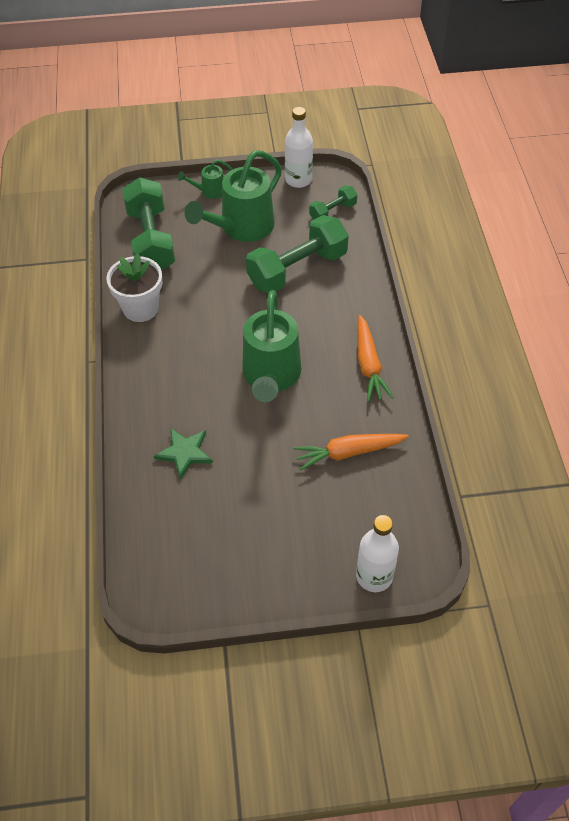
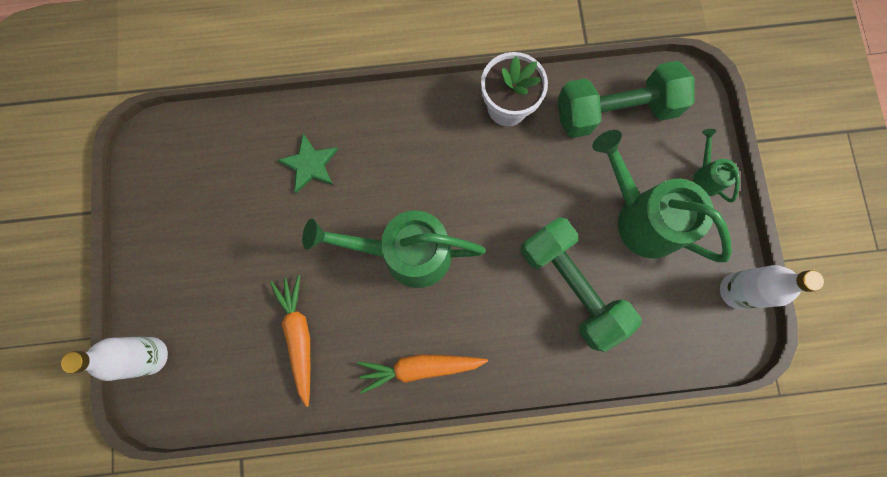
camera: 90 degrees right, 25 degrees up
green dumbbell [309,185,357,220] -> none

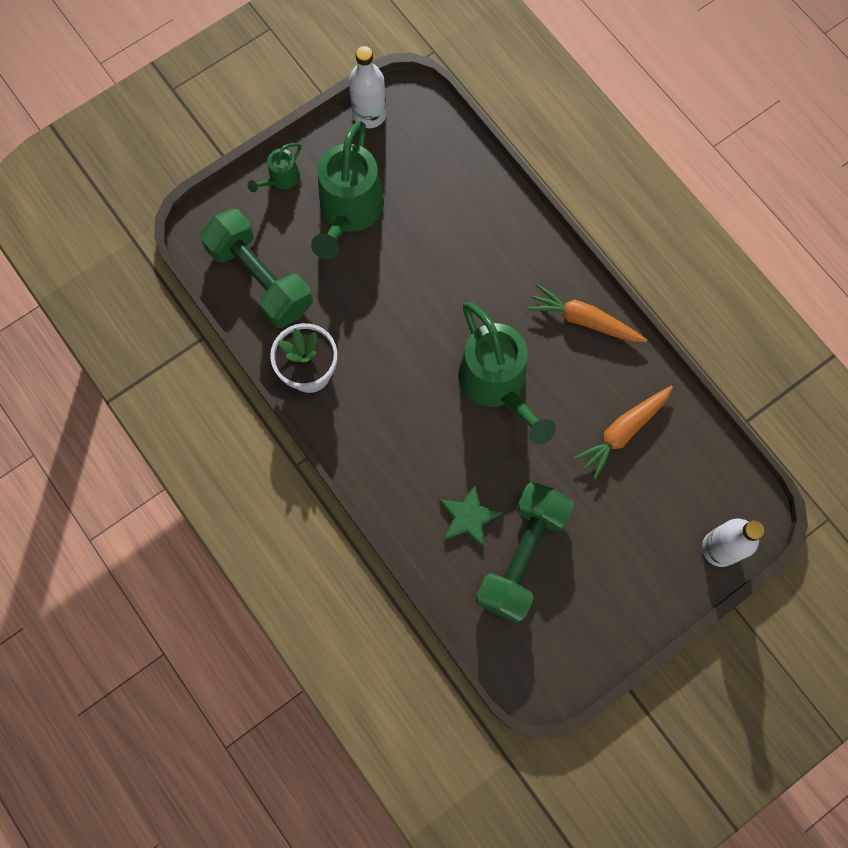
camera: 120 degrees left, 5 degrees down
orange carrot [357,354,488,394] -> orange carrot turned 150 degrees clockwise [527,284,647,342]
green dumbbell [521,217,641,352] -> green dumbbell moved to [476,482,574,623]

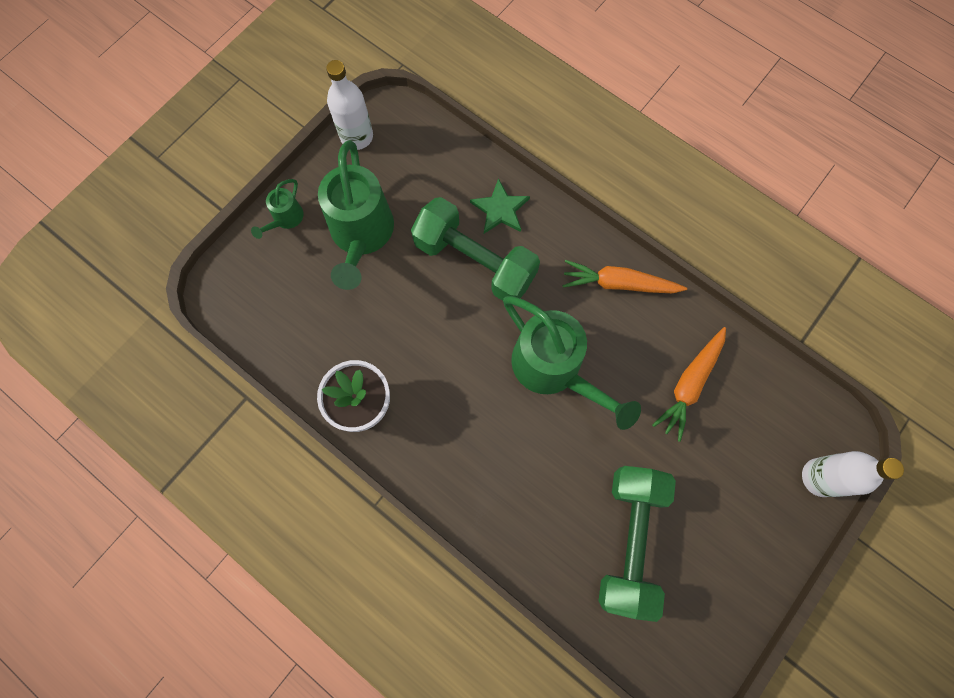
camera: 15 degrees left, 0 degrees up
green dumbbell [200,209,313,328] -> green dumbbell moved to [411,197,540,301]
green star [439,483,503,548] -> green star moved to [470,178,530,234]

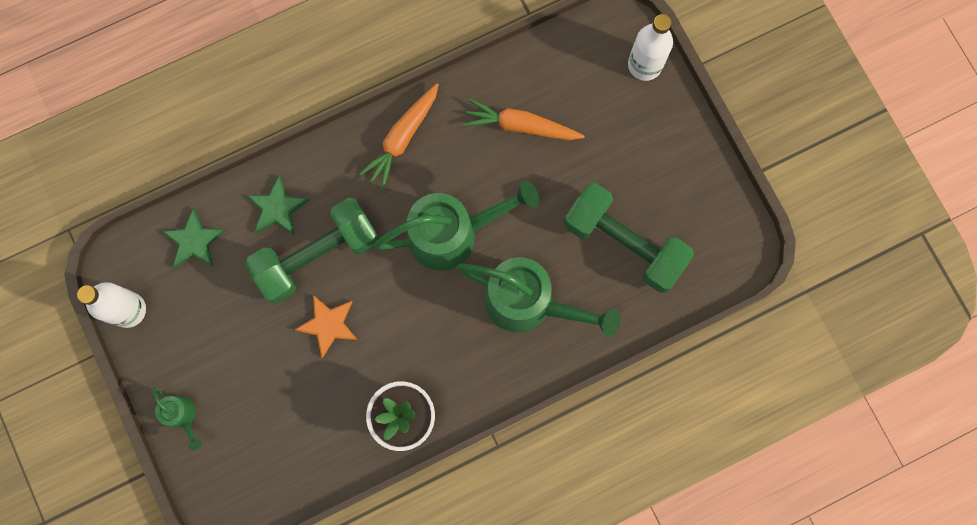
camera: 65 degrees left, 5 degrees up
green watering can [318,140,394,290] -> green watering can moved to [457,257,620,337]
orange carrot [652,327,726,442] -> orange carrot turned 135 degrees clockwise [463,99,585,140]
none -> green star [162,208,226,268]
none -> orange star [295,295,358,358]

